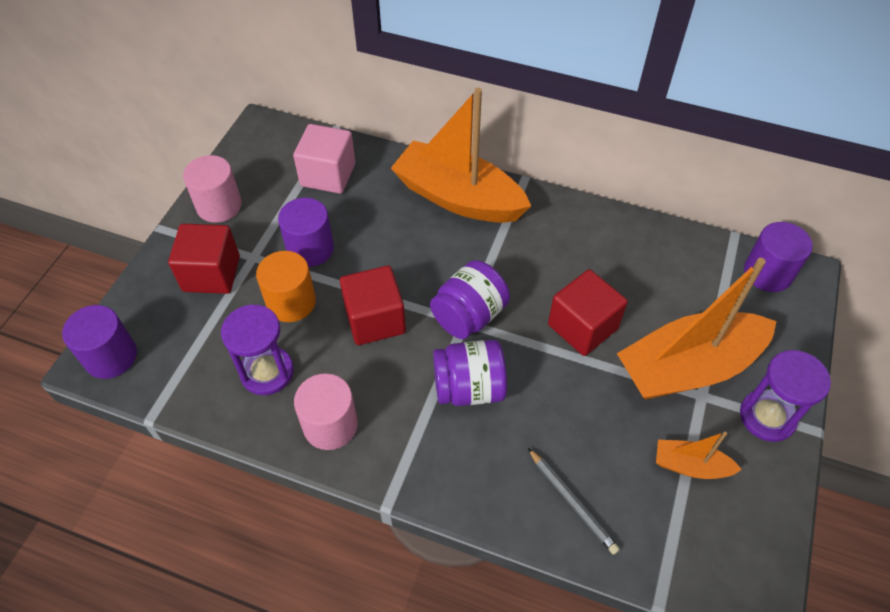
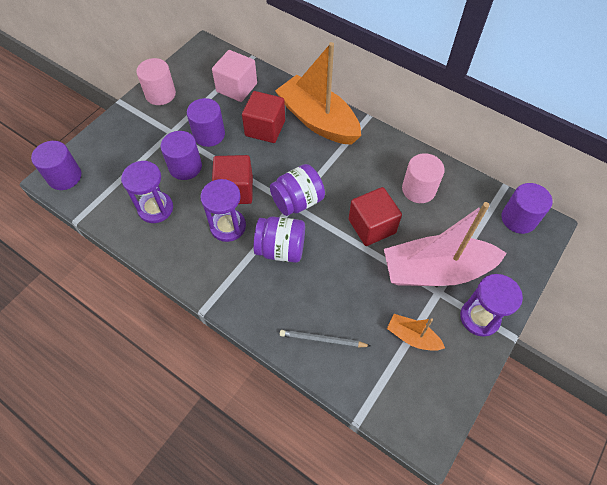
camera: 15 degrees right, 5 degrees up
red cube [168,224,240,294] -> red cube moved to [242,91,285,143]
orange cylinder [256,251,316,322] -> purple cylinder [161,131,202,180]
pink cylinder [294,373,358,450] -> pink cylinder moved to [402,153,445,203]
grey pencil [528,448,620,555] -> grey pencil turned 120 degrees clockwise [280,330,370,348]
orange boat [617,258,777,400] -> pink boat [384,202,507,286]
none -> purple hourglass [201,179,246,242]

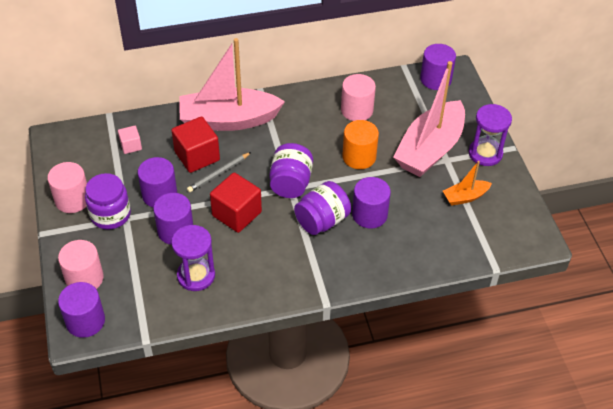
camera: 50 degrees left, 10 degrees down
purple hourglass [201,179,246,242] -> none
pink cube [212,50,257,102] -> pink cube [118,126,142,154], size x0.53
orange boat [275,42,361,145] -> pink boat [179,38,285,131]
grey pencil [280,330,370,348] -> grey pencil moved to [187,152,251,192]
red cube [349,187,402,246] -> orange cylinder [342,120,379,169]
none -> pink cylinder [58,240,104,289]
none -> purple jar [85,173,131,229]
none -> purple cylinder [352,177,391,228]

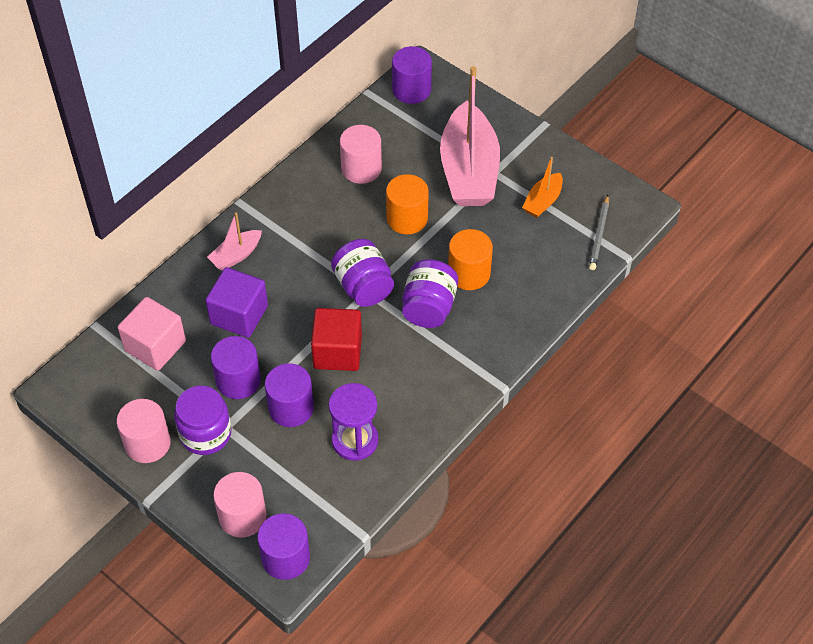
camera: 35 degrees left, 5 degrees up
pink cube [118,126,142,154] -> pink cube [118,297,186,371], size x1.87
red cube [171,117,220,173] -> purple cube [205,267,268,338]
pink boat [179,38,285,131] -> pink boat [207,213,262,271], size x0.46
grey pencil [187,152,251,192] -> grey pencil moved to [589,195,609,270]
purple cylinder [352,177,391,228] -> orange cylinder [448,229,493,290]
purple hourglass [469,104,512,166] -> none

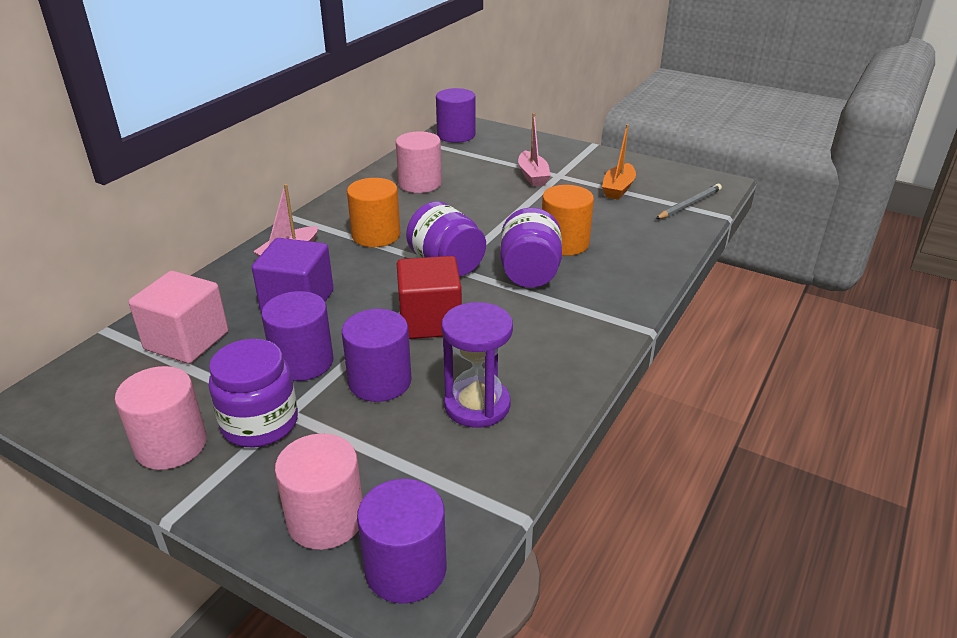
camera: 10 degrees left, 20 degrees down
orange cylinder [386,174,429,234] -> orange cylinder moved to [347,178,400,247]
pink boat [440,66,500,206] -> pink boat [518,113,551,186], size x0.46
grey pencil [589,195,609,270] -> grey pencil turned 135 degrees counterclockwise [656,184,722,219]

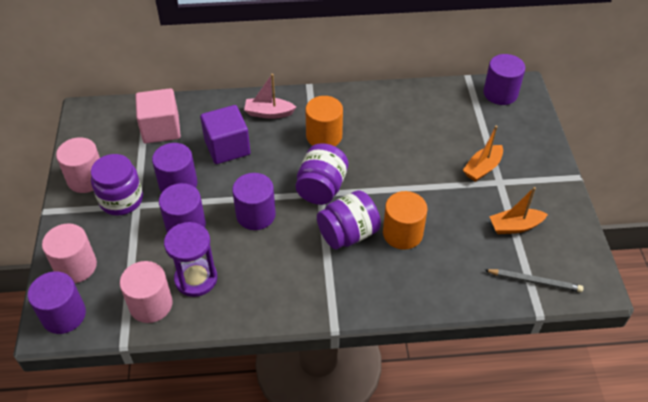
camera: 55 degrees right, 15 degrees up
pink cylinder [396,131,442,193] -> pink cylinder moved to [120,261,173,323]
red cube [397,256,462,339] -> purple cylinder [232,173,276,230]
pink boat [518,113,551,186] -> orange boat [463,125,503,182]

